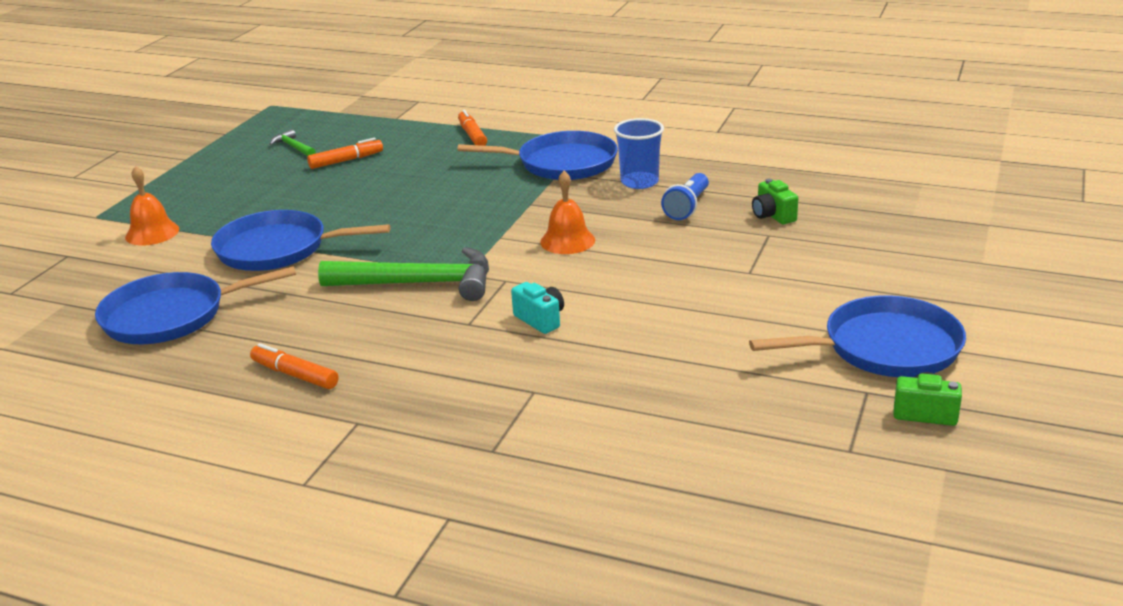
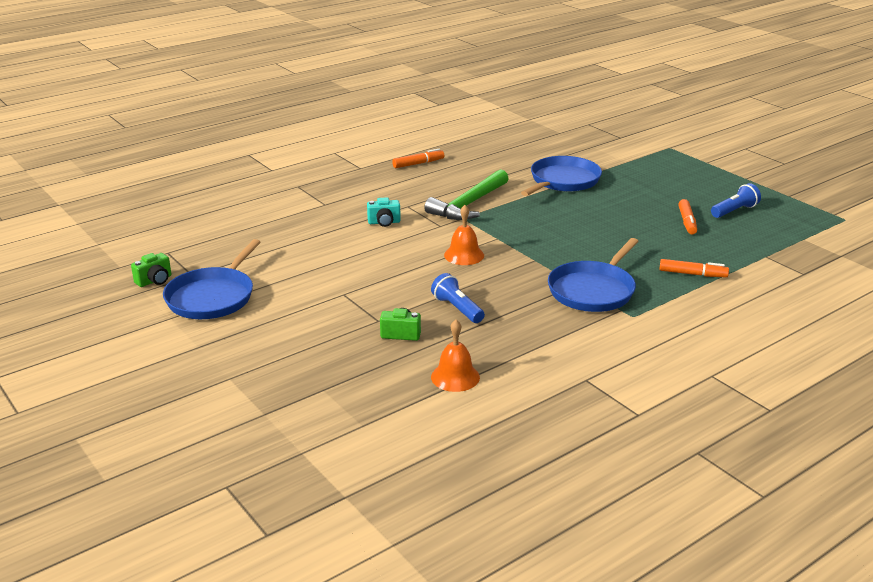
camera: 120 degrees right, 0 degrees up
blue pan [95,266,296,344] -> none
orange bell [125,166,179,245] -> orange bell moved to [431,320,480,392]
green hammer [270,129,316,156] -> blue flashlight [711,183,761,218]
blue cup [614,118,664,189] -> none

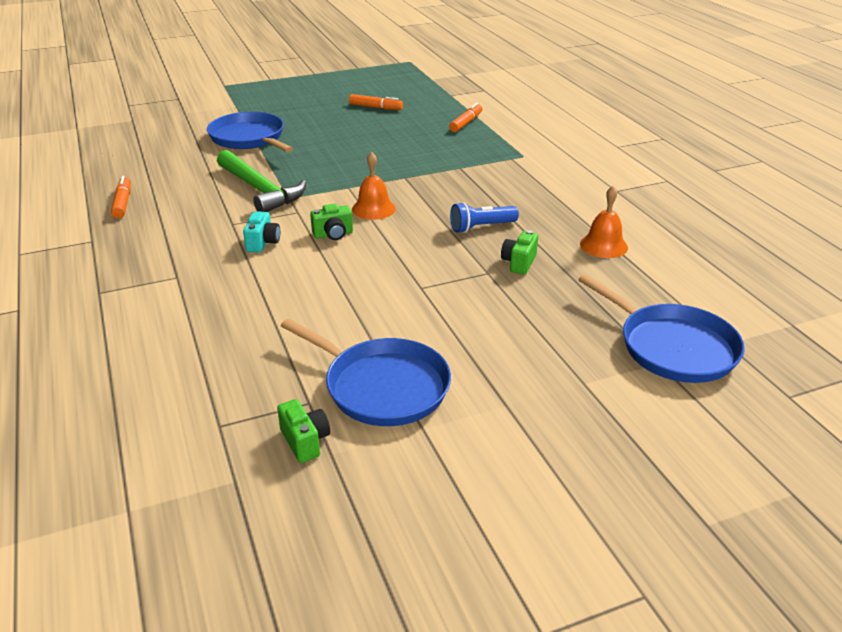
camera: 75 degrees left, 5 degrees up
blue pan [548,238,639,312] -> blue pan moved to [578,274,745,383]
blue flashlight [711,183,761,218] -> none
none -> green camera [310,204,353,240]

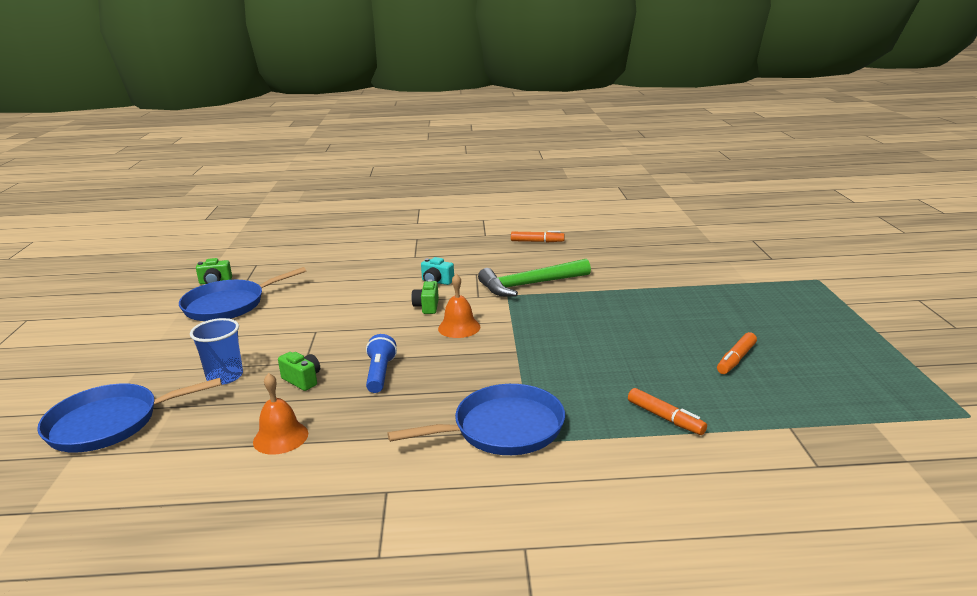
camera: 110 degrees right, 10 degrees down
blue pan [207,112,293,152] -> blue pan moved to [387,384,565,455]
none -> blue cup [190,318,243,385]

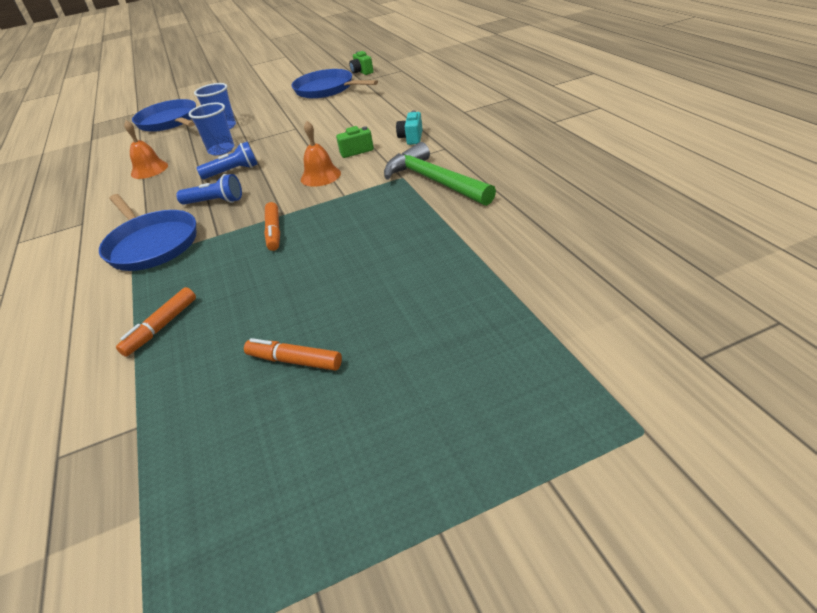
camera: 75 degrees right, 15 degrees up
green camera [278,352,320,391] -> blue cup [189,103,234,155]
orange marker [511,231,565,242] -> orange marker moved to [264,202,280,251]
none -> blue flashlight [176,174,242,205]

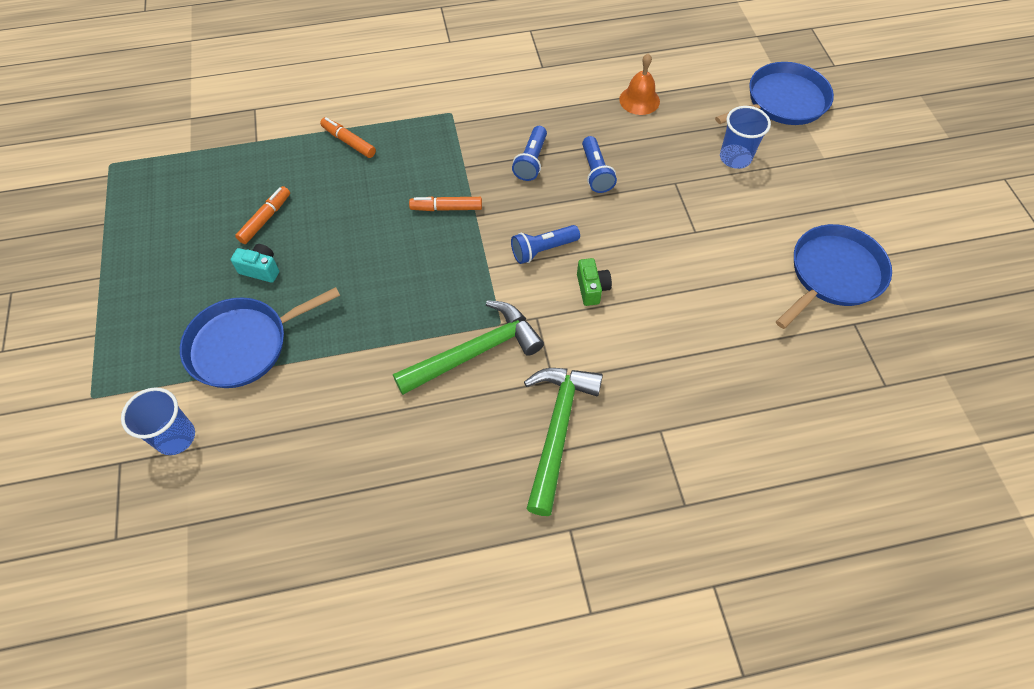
camera: 95 degrees right, 20 degrees up
blue pan [99,194,196,271] -> blue pan moved to [180,287,340,388]
blue cup [189,103,234,155] -> blue cup moved to [121,387,195,455]
orange bell [301,121,341,187] -> blue flashlight [511,225,580,264]
green camera [349,51,373,75] -> none
turquoise camera [396,110,423,145] -> turquoise camera moved to [231,244,279,283]
none -> green hammer [524,368,603,516]

